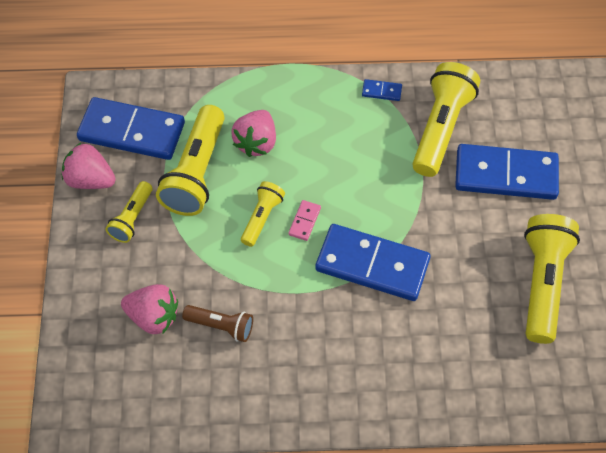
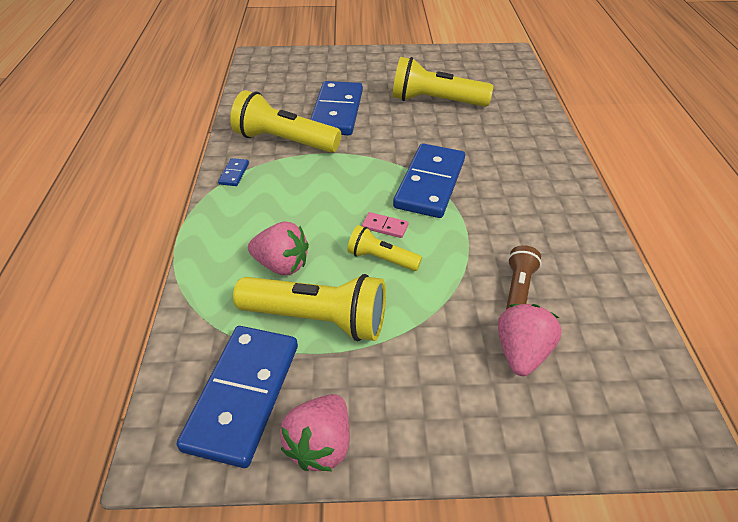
camera: 90 degrees left, 15 degrees down
yellow flashlight [106,181,152,243] -> none

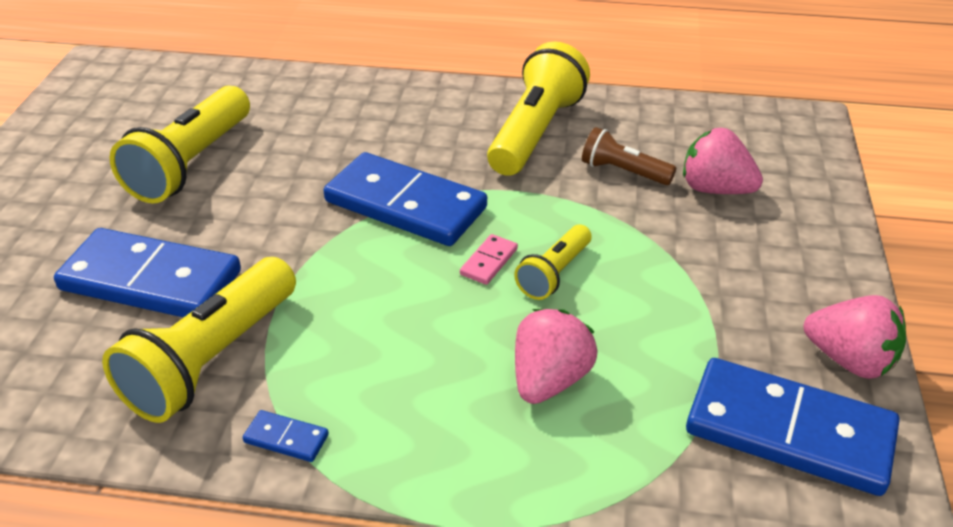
camera: 80 degrees left, 5 degrees down
yellow flashlight [233,274,386,341] -> yellow flashlight moved to [487,42,590,176]

